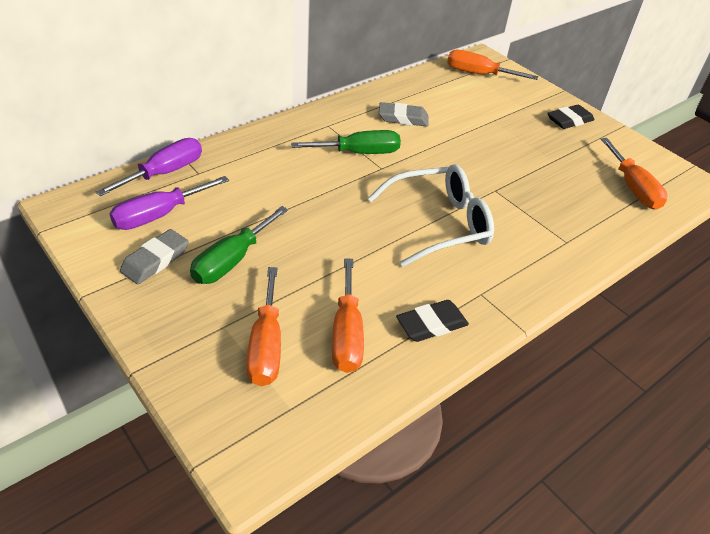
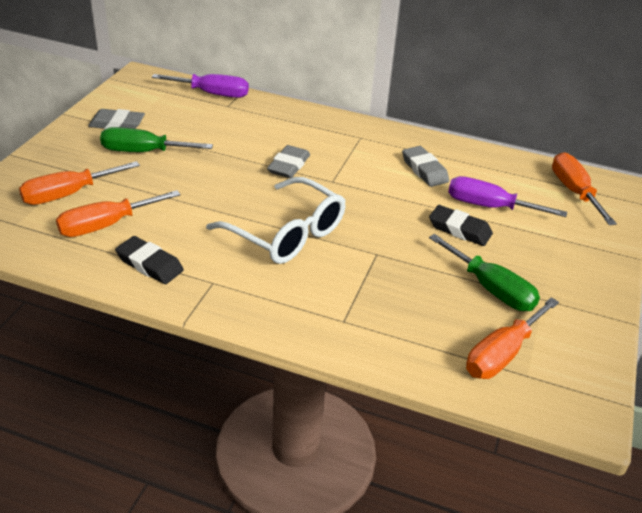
camera: 60 degrees right, 5 degrees down
purple screwdriver [109,176,229,230] -> purple screwdriver moved to [448,176,567,217]
green screwdriver [291,130,401,154] -> green screwdriver moved to [429,234,540,311]
black eraser [547,105,594,129] -> black eraser moved to [429,205,493,246]
none -> grey eraser [267,145,310,178]

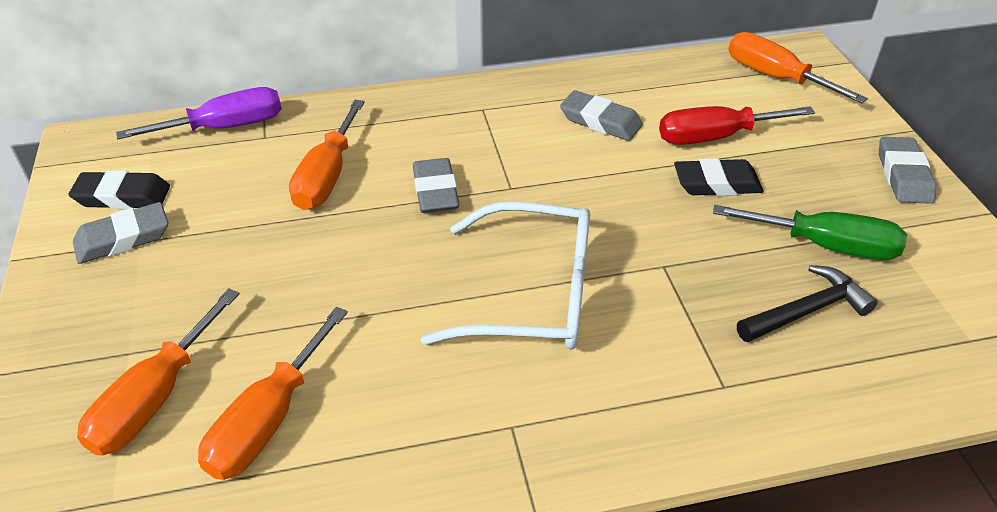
camera: 30 degrees left, 5 degrees up
green screwdriver [100,127,213,152] -> none
black eraser [115,236,184,284] -> black eraser moved to [69,170,170,209]
purple screwdriver [448,176,567,217] -> red screwdriver [659,106,815,145]
orange screwdriver [466,297,559,379] -> orange screwdriver moved to [289,100,365,210]
none -> black hammer [737,265,878,342]
none -> grey eraser [879,137,936,204]

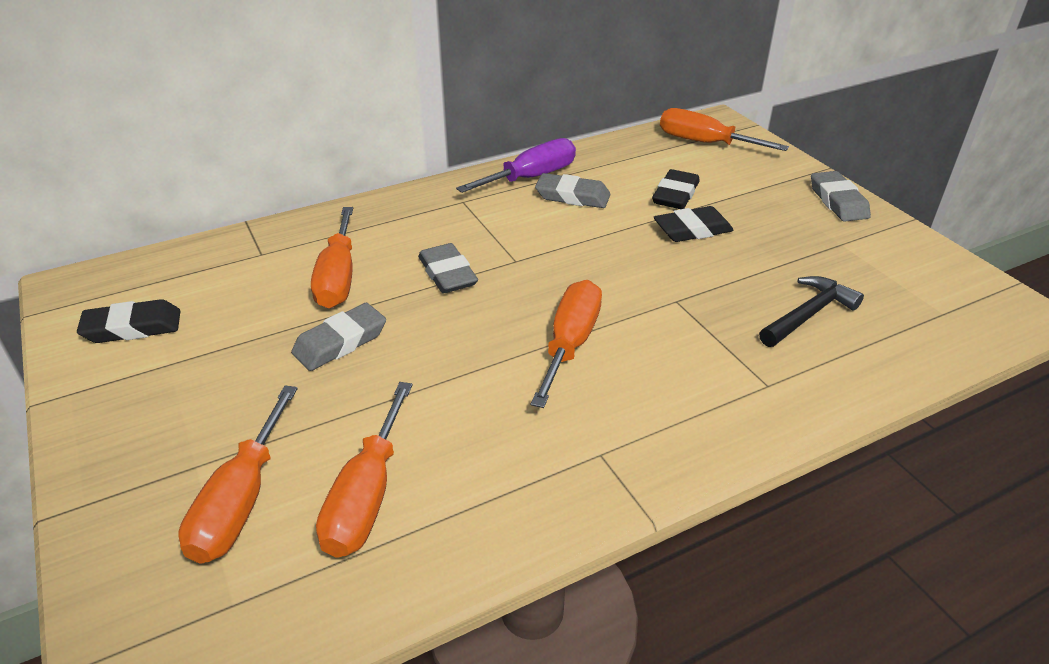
camera: 15 degrees left, 5 degrees down
grey eraser [73,202,168,264] -> grey eraser moved to [291,303,386,371]
purple screwdriver [116,87,282,139] -> purple screwdriver moved to [456,138,576,193]
white glasses [421,201,590,350] -> orange screwdriver [531,280,602,408]
red screwdriver [659,106,815,145] -> black eraser [652,169,700,209]
green screwdriver [713,205,907,260] -> none

